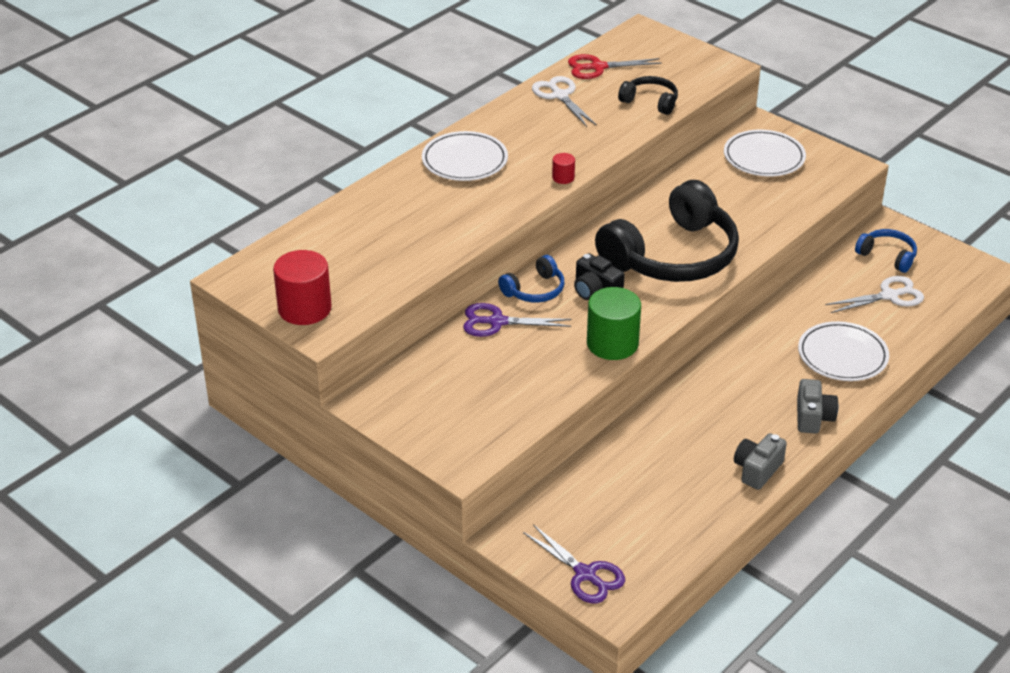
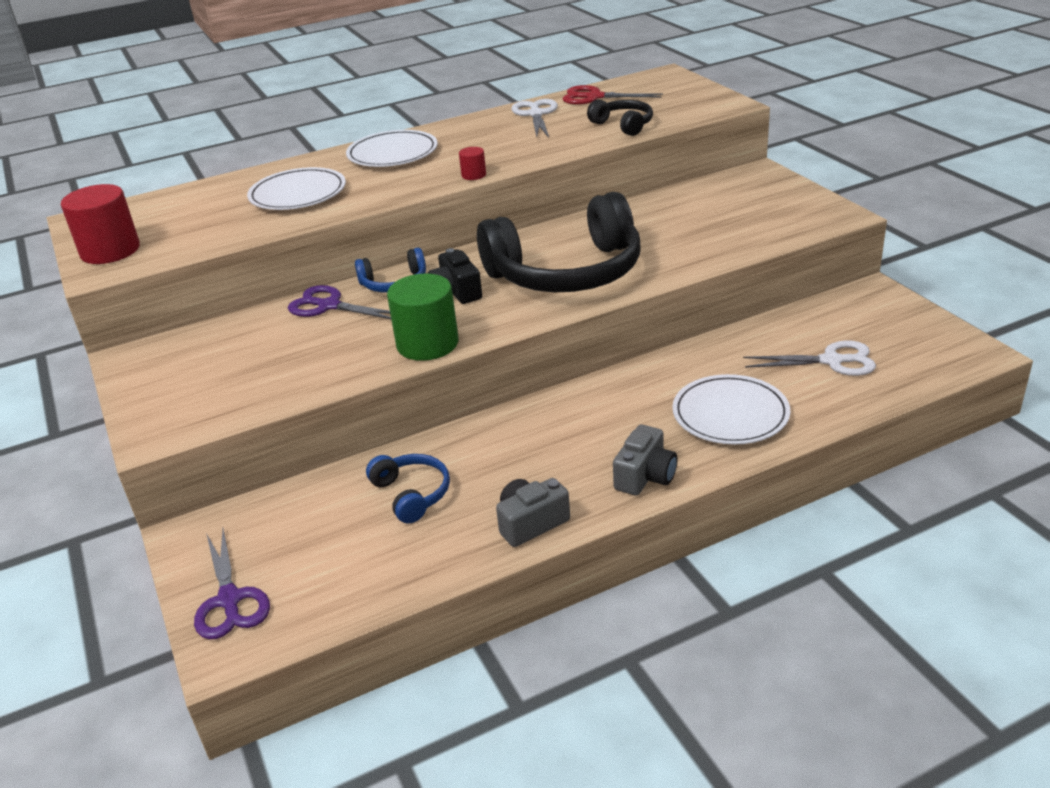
camera: 25 degrees right, 5 degrees down
white plate [724,130,806,176] -> white plate moved to [247,167,346,210]
blue headphones [855,229,917,273] -> blue headphones moved to [366,454,450,523]

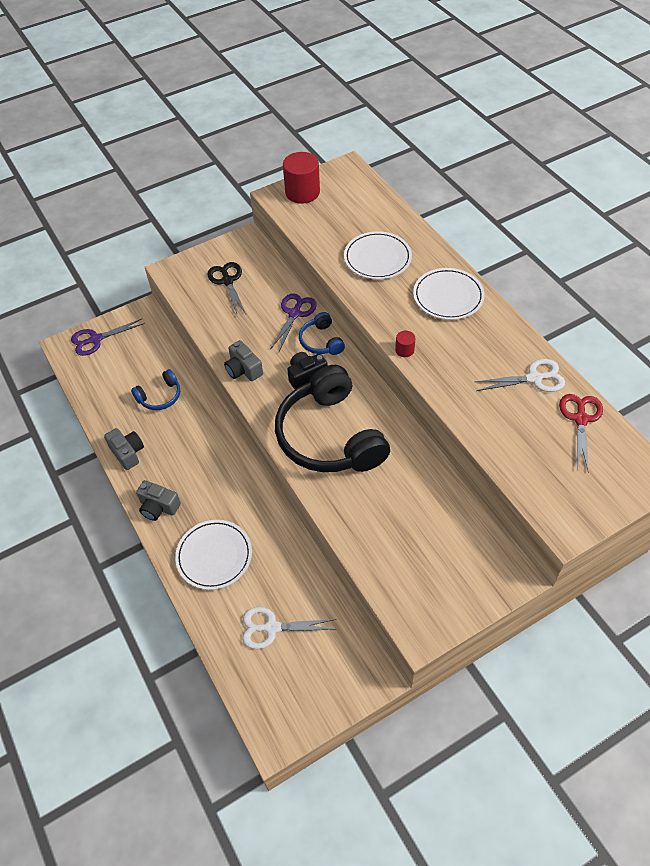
camera: 85 degrees right, 20 degrees up
green cylinder [387,274,459,361] -> grey camera [224,340,263,381]
black headphones [587,99,653,136] -> none
white scissors [743,340,876,376] -> white scissors turned 90 degrees clockwise [242,607,337,649]
none -> black scissors [207,262,246,317]

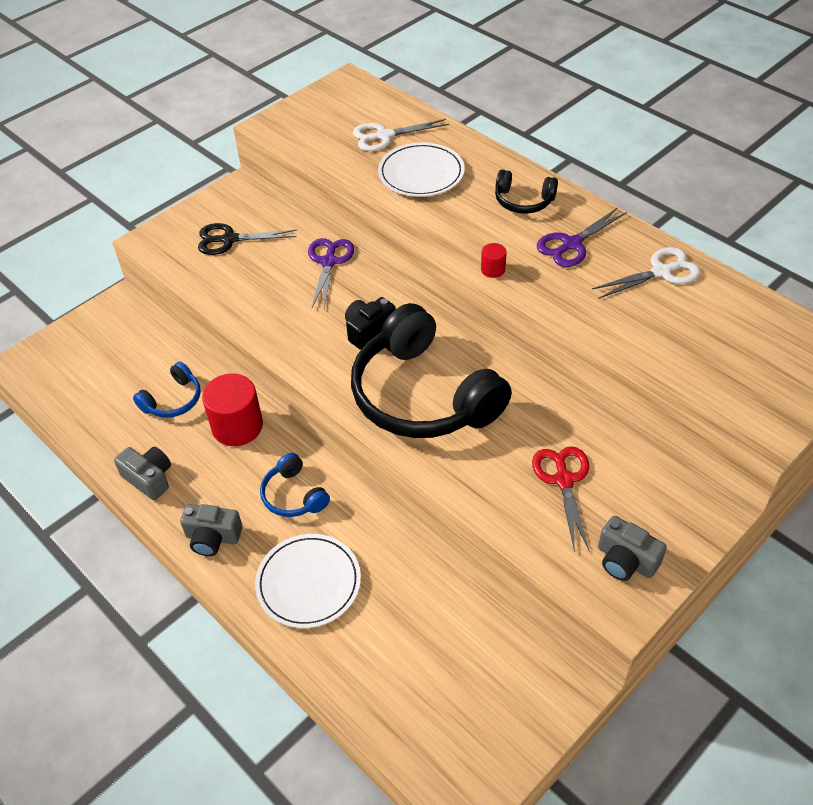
camera: 15 degrees left, 5 degrees down
purple scissors [71,319,145,356] -> purple scissors moved to [537,207,627,267]
black scissors [207,262,246,317] -> black scissors turned 60 degrees counterclockwise [198,223,297,255]
grey camera [224,340,263,381] -> grey camera moved to [598,516,667,581]
white scissors [242,607,337,649] -> white scissors moved to [353,119,449,151]
red cylinder [283,152,320,204] -> red cylinder moved to [202,373,263,446]
blue headphones [299,312,345,355] -> blue headphones moved to [260,453,330,517]
white plate [413,268,485,320] -> black headphones [495,170,558,214]
red scissors [559,394,603,470] -> red scissors moved to [532,446,589,553]

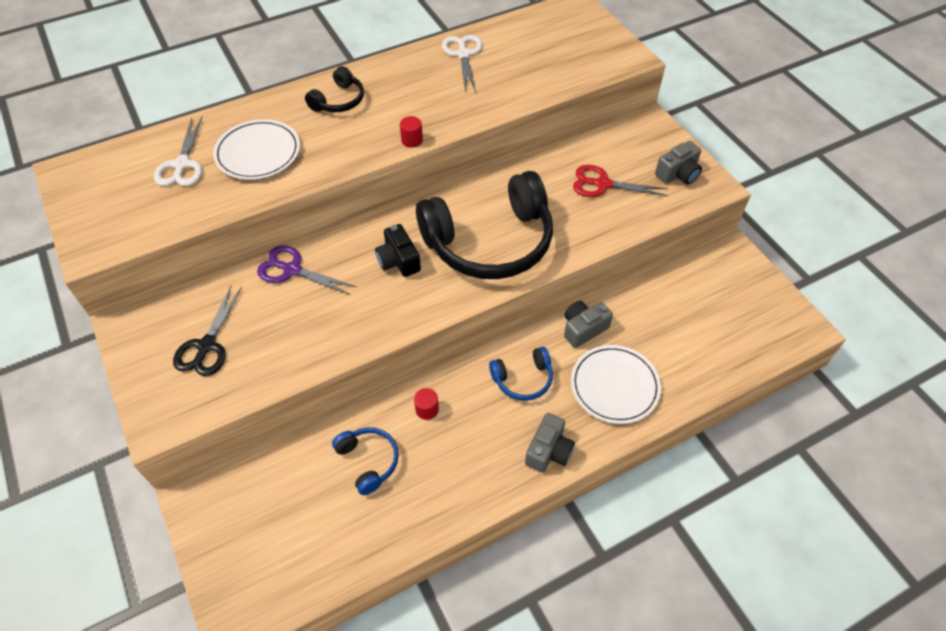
camera: 75 degrees left, 5 degrees up
grey camera [114,447,171,500] -> grey camera moved to [564,301,613,348]
red cylinder [202,373,263,446] -> red cylinder [414,388,439,420], size x0.46
purple scissors [537,207,627,267] -> none

